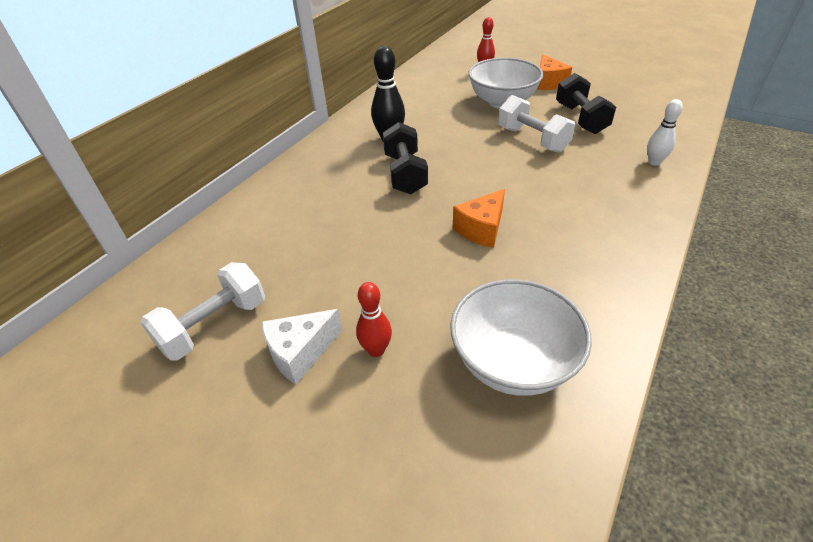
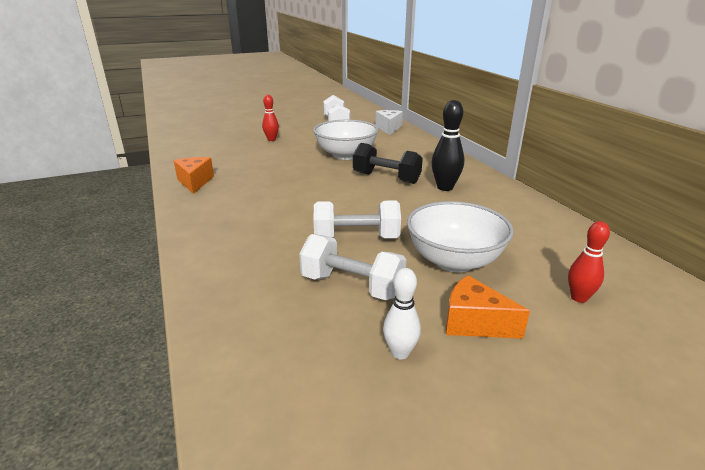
camera: 125 degrees right, 15 degrees down
white cheese [262,309,342,384] -> white cheese moved to [376,110,403,135]
white bowl [450,279,592,396] -> white bowl moved to [313,120,379,160]
orange cheese [453,189,505,248] -> orange cheese moved to [174,157,214,194]
black dumbbell [556,73,616,134] -> white dumbbell [299,234,406,300]
white bowling pin [647,99,683,166] -> white bowling pin moved to [383,268,421,359]

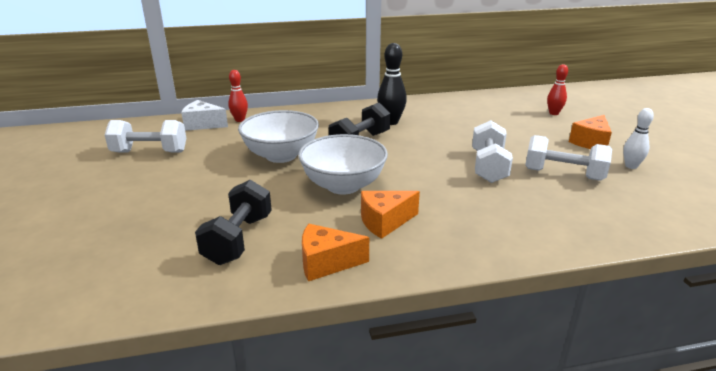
camera: 80 degrees left, 0 degrees up
red bowling pin [262,95,279,141] -> red bowling pin moved to [228,70,248,122]
white dumbbell [299,234,406,300] -> white dumbbell turned 75 degrees clockwise [525,135,612,181]
white bowl [407,201,514,272] -> white bowl moved to [298,134,388,194]
none -> black dumbbell [195,180,272,265]
none -> orange cheese [361,191,420,239]

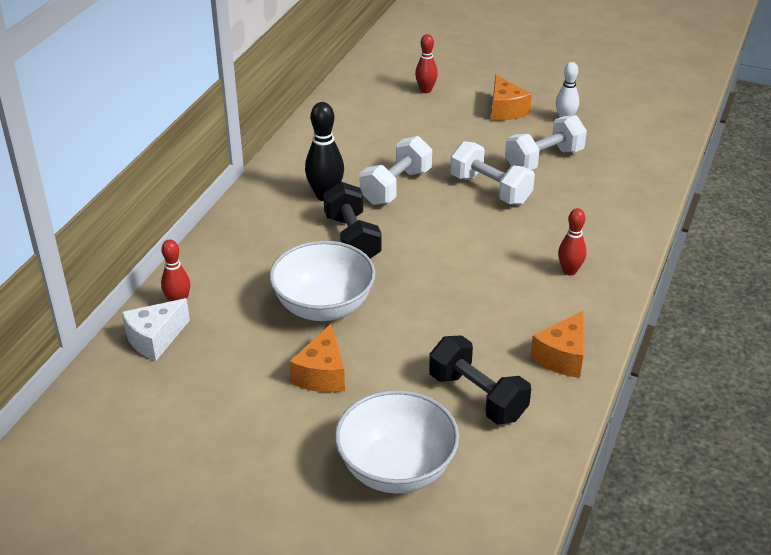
camera: 55 degrees left, 10 degrees up
white dumbbell [105,120,186,152] -> white dumbbell moved to [359,136,432,205]
white bowl [298,134,388,194] -> white bowl moved to [335,390,459,493]
orange cheese [361,191,420,239] -> orange cheese moved to [289,324,345,392]
none -> red bowling pin [558,208,587,276]

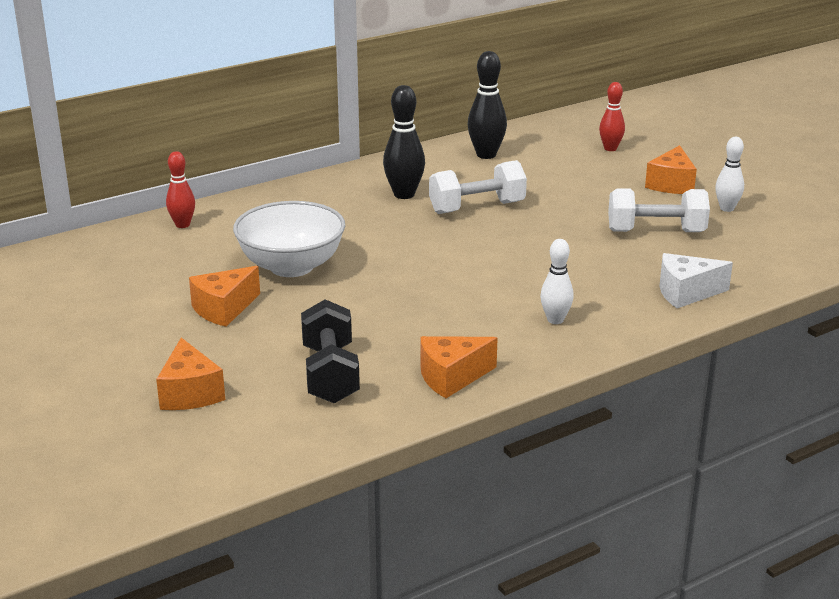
camera: 35 degrees right, 10 degrees down
white cheese [122,298,190,361] -> white cheese moved to [659,253,733,308]
black dumbbell [323,182,382,258] -> none
white bowl [335,390,459,493] -> orange cheese [156,338,225,410]
white dumbbell [450,141,535,205] -> none
red bowling pin [558,208,587,276] -> white bowling pin [540,239,574,324]
none -> black bowling pin [467,51,507,159]

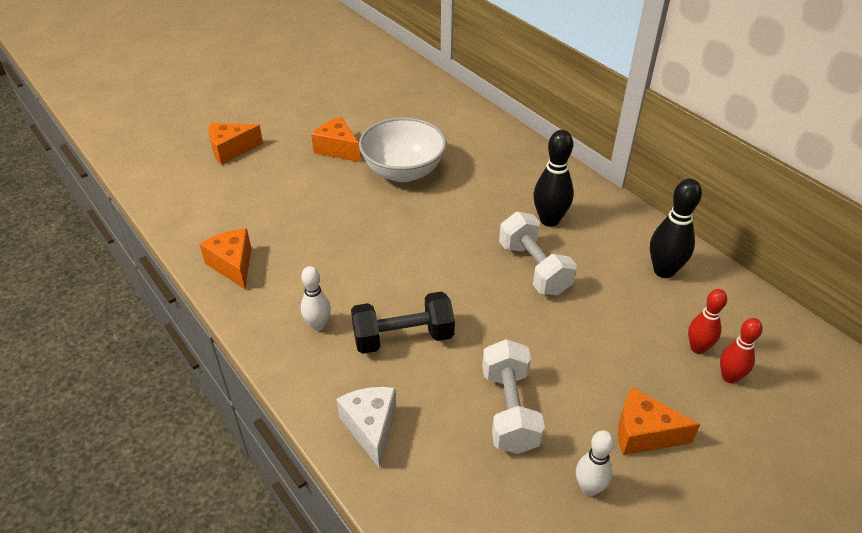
camera: 85 degrees right, 15 degrees up
red bowling pin [166,151,195,228] -> red bowling pin moved to [688,289,727,354]
black dumbbell [301,299,360,404] -> black dumbbell moved to [351,291,455,354]

